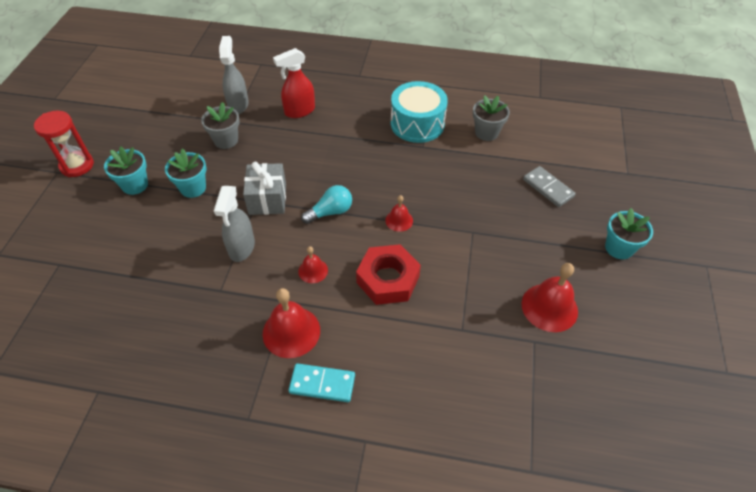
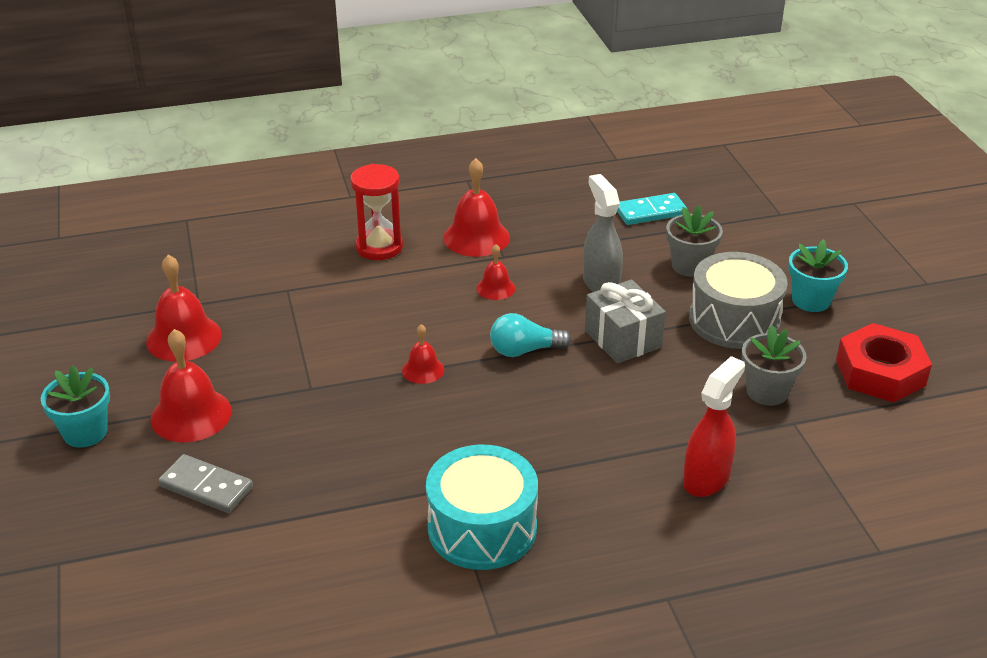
camera: 155 degrees right, 15 degrees down
red hourglass [34,111,94,177] -> red hourglass moved to [350,164,403,260]
turquoise flower pot [165,149,206,198] -> grey drum [689,252,787,349]
grey spray bottle [219,36,249,114] -> none
turquoise domino [289,363,355,402] -> turquoise domino moved to [617,193,688,225]
turquoise light bulb [301,185,352,224] -> turquoise light bulb turned 45 degrees clockwise [490,313,572,357]
red nut [356,244,421,305] -> red nut moved to [836,323,932,402]
grey flower pot [473,95,510,141] -> grey flower pot moved to [666,206,723,277]
none -> red bell [151,329,232,442]

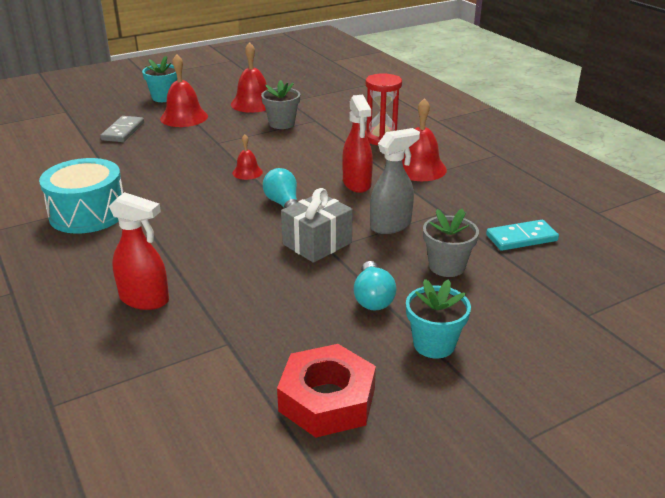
camera: 75 degrees right, 5 degrees down
red bell [476,244,515,300] -> red spray bottle [342,95,373,193]
turquoise domino [617,193,688,225] -> turquoise domino turned 75 degrees counterclockwise [486,220,559,251]
grey drum [689,252,787,349] -> turquoise light bulb [353,261,396,311]
grey flower pot [742,325,807,406] -> grey flower pot moved to [261,80,300,129]

